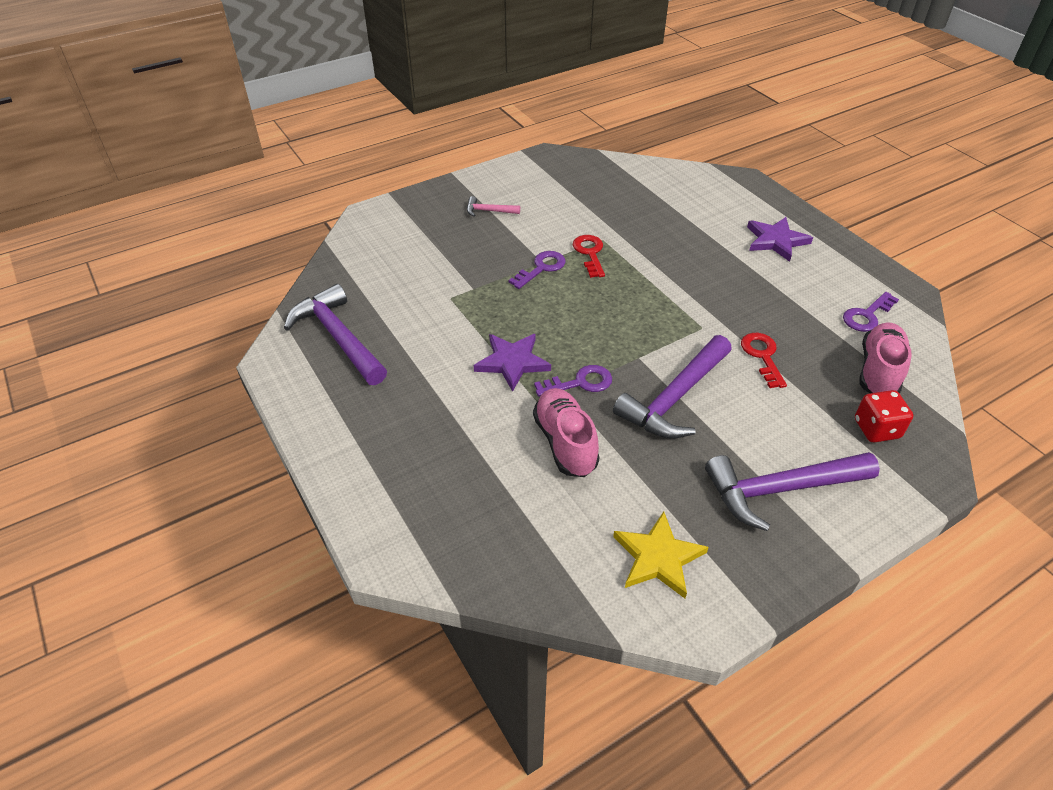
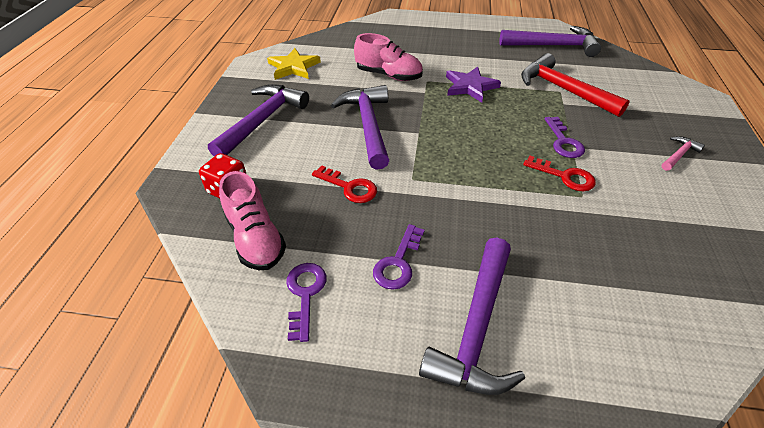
camera: 130 degrees right, 0 degrees up
purple key [534,365,612,397] -> purple key moved to [373,224,425,290]
purple star [747,217,813,262] -> purple hammer [419,238,525,395]
none -> red hammer [521,53,630,117]

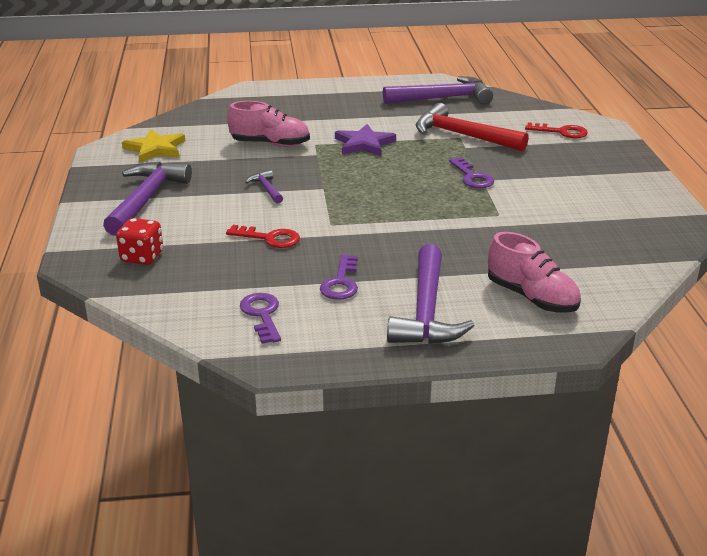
camera: 15 degrees left, 15 degrees down
pink shoe [219,171,286,270] -> pink shoe moved to [488,232,581,313]
purple hammer [331,85,389,170] -> purple hammer [245,170,283,204], size x0.46
red key [523,156,596,191] -> red key moved to [525,122,588,138]
pink hammer [662,136,705,171] -> none

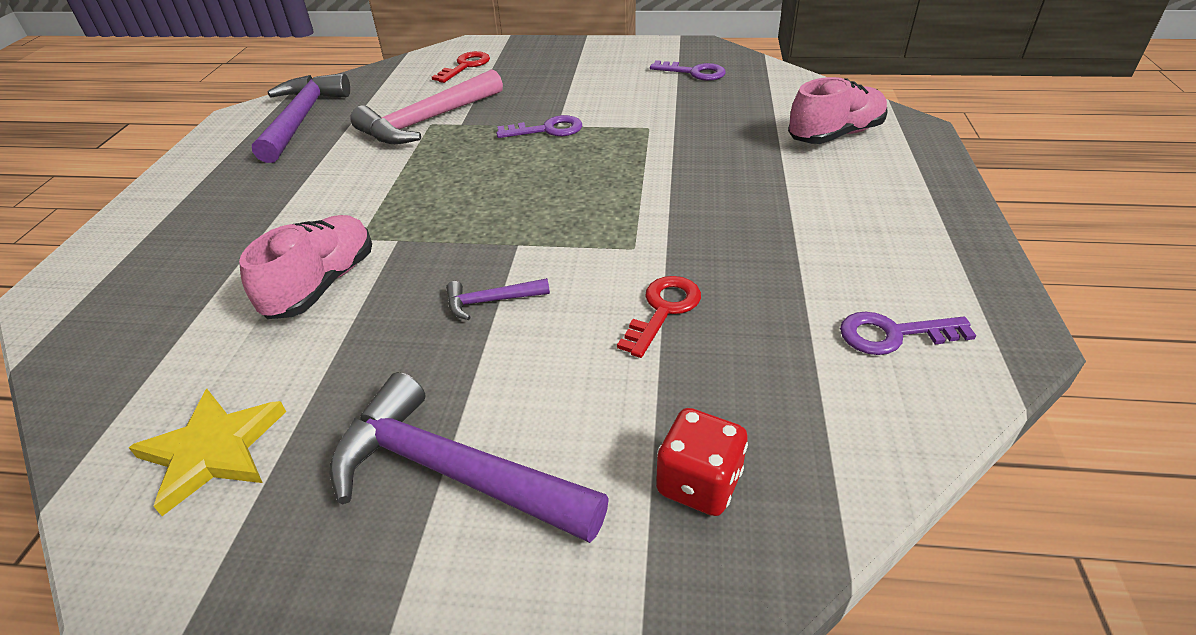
camera: 75 degrees left, 10 degrees up
purple key [320,254,358,300] -> purple key moved to [650,60,726,81]
purple star [335,124,396,156] -> none
purple hammer [387,244,475,344] -> none
red hammer [416,103,529,151] -> pink hammer [350,69,503,144]

